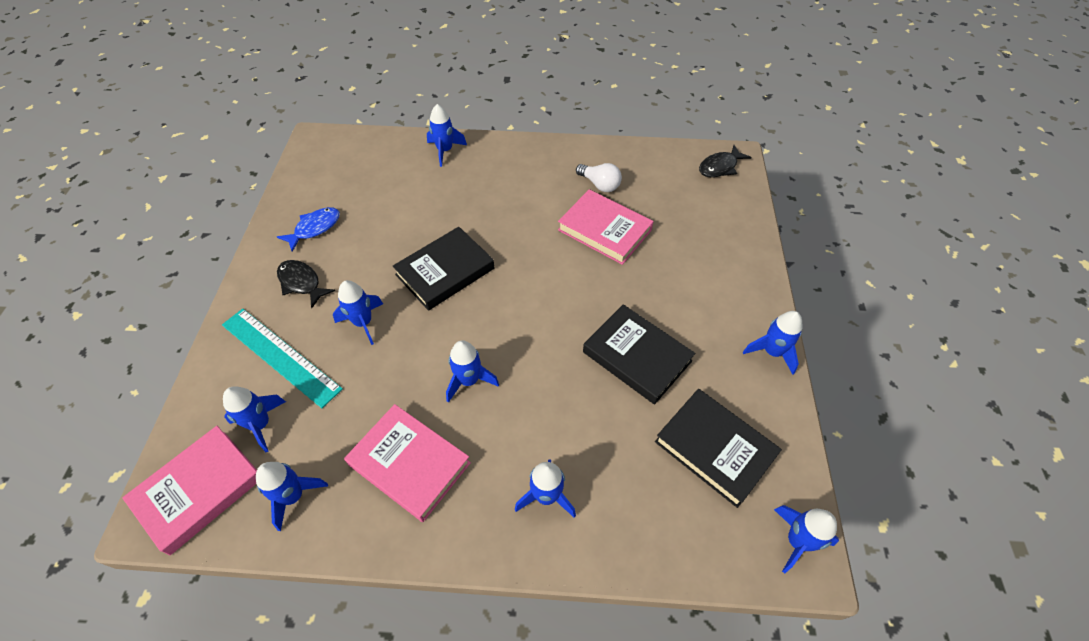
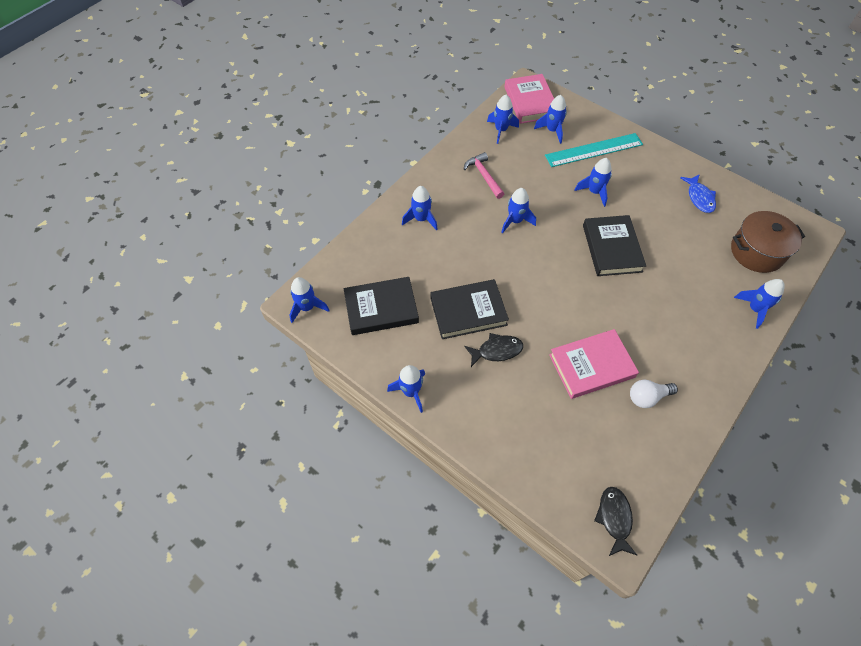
camera: 125 degrees right, 5 degrees up
black fish [277,260,335,308] -> black fish moved to [464,333,523,367]
pink book [344,404,471,522] -> pink hammer [464,152,504,199]
none -> brown pot [731,211,805,273]

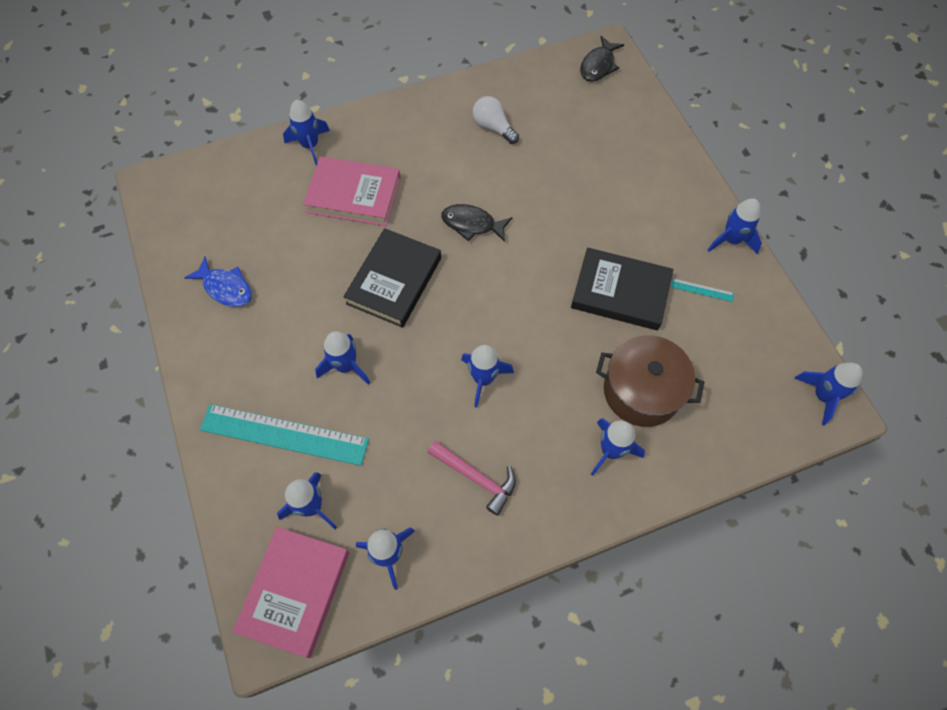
camera: 150 degrees left, 5 degrees up
black book [344,277,419,335] -> none
pink hammer [464,152,504,199] -> pink hammer turned 60 degrees counterclockwise [427,441,516,516]
black fish [464,333,523,367] -> black fish moved to [441,204,512,242]
pink book [549,329,639,399] -> pink book moved to [303,156,401,226]
white light bulb [630,379,678,408] -> white light bulb turned 150 degrees counterclockwise [472,96,519,144]
blue fish [680,174,716,213] -> blue fish turned 105 degrees clockwise [184,257,252,307]
brown pot [731,211,805,273] -> brown pot moved to [596,335,704,427]
none -> turquoise ruler [671,278,734,302]

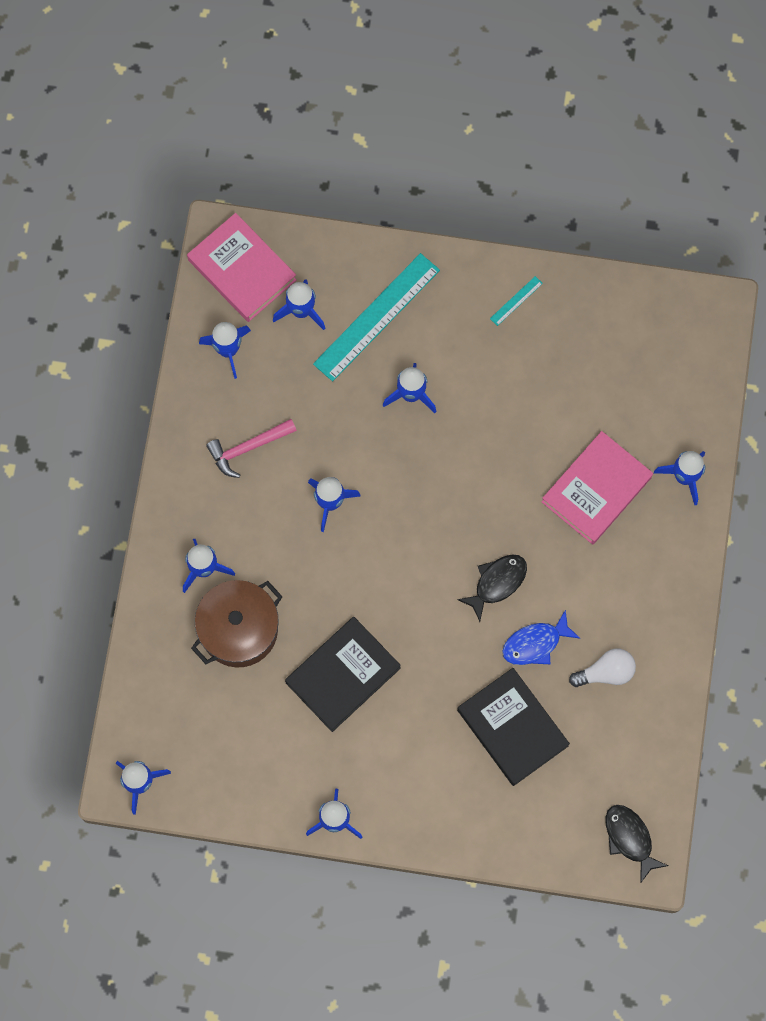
camera: 120 degrees right, 10 degrees up
blue fish [184,257,252,307] -> blue fish moved to [502,609,580,665]
black book [343,228,441,328] -> black book moved to [457,668,570,786]
turquoise ruler [671,278,734,302] -> turquoise ruler moved to [490,276,543,326]

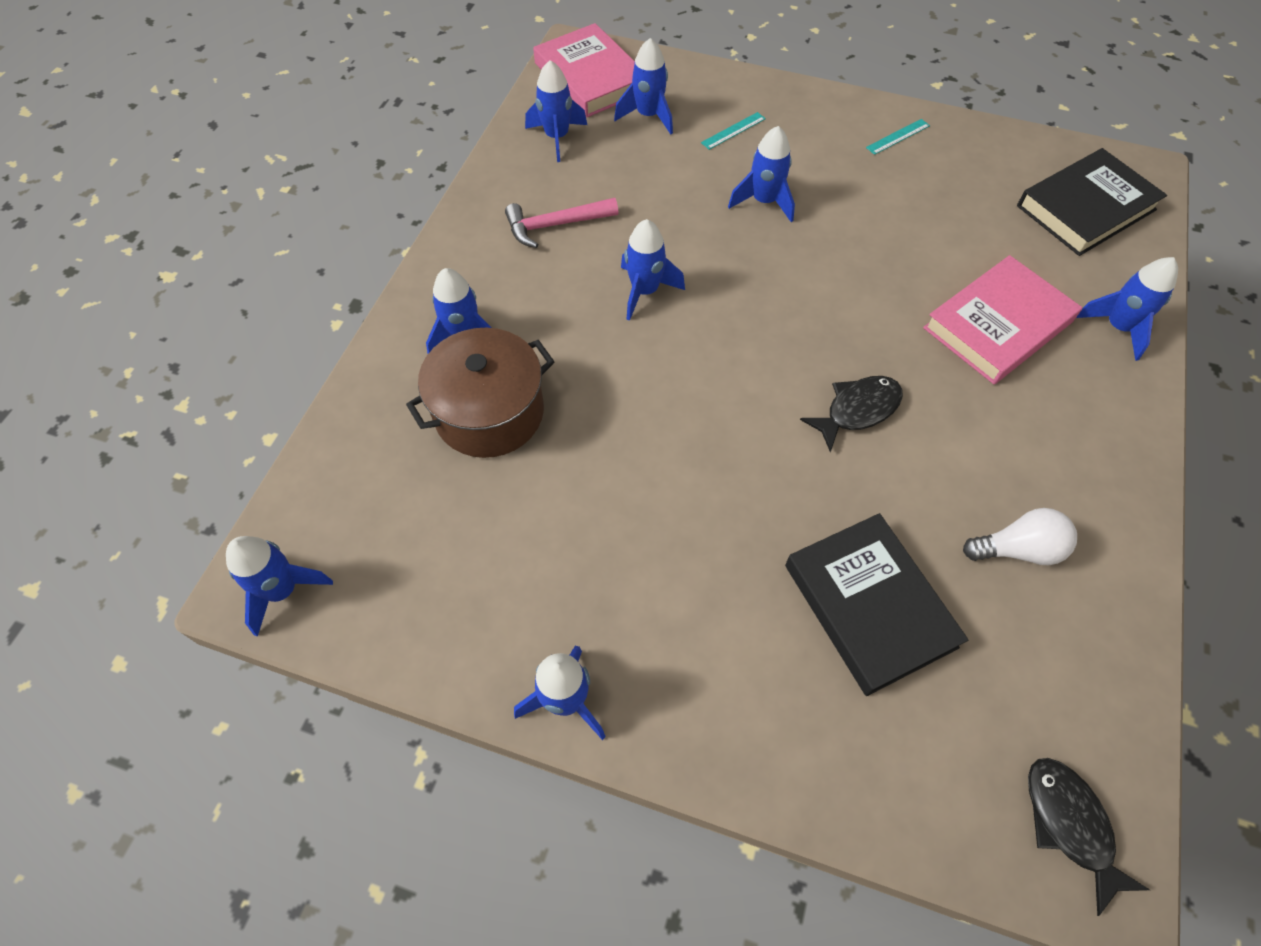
camera: 10 degrees right, 15 degrees down
black book [285,617,401,732] -> black book moved to [1017,148,1167,256]
turquoise ruler [313,253,440,381] -> turquoise ruler [701,112,766,150], size x0.41
blue fish [502,609,580,665] -> none

